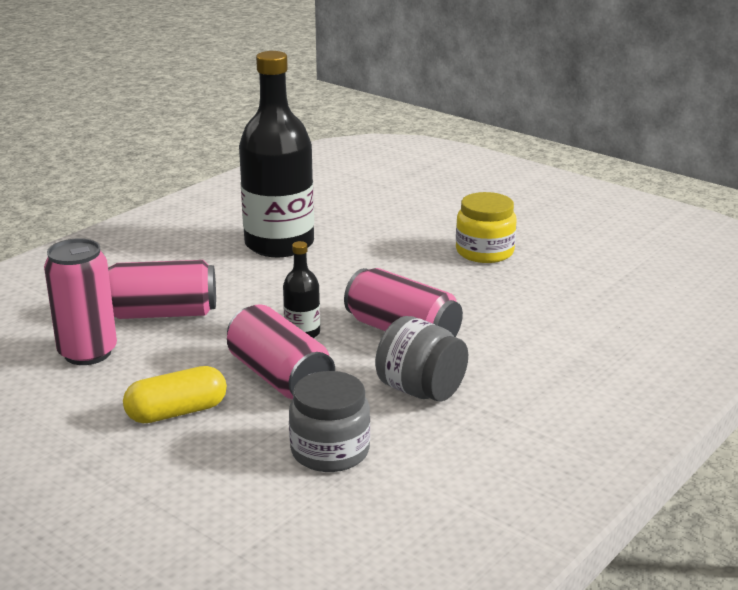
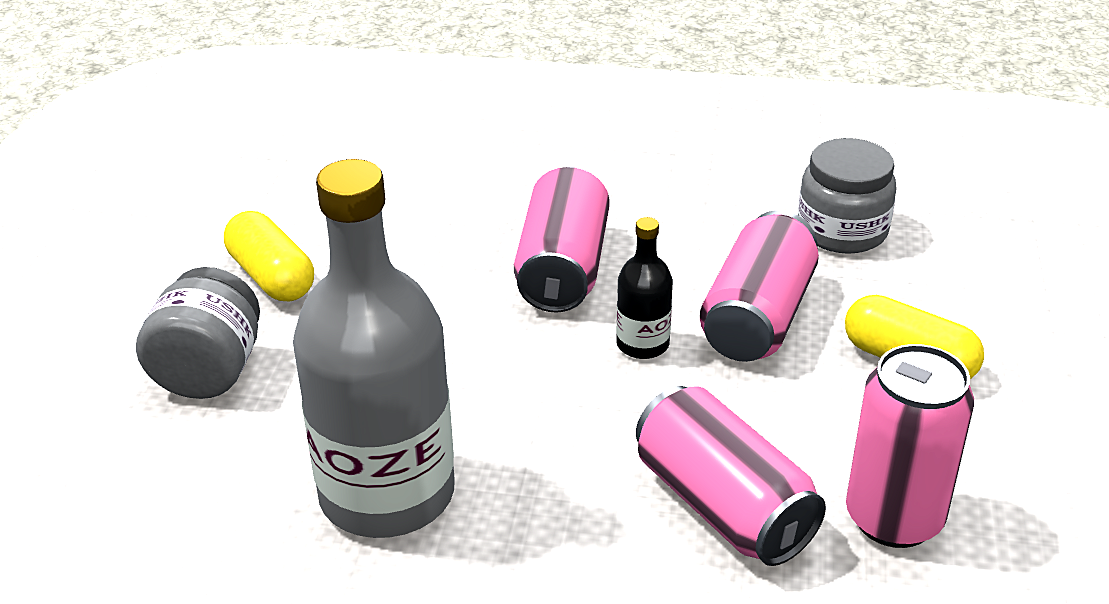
camera: 120 degrees left, 10 degrees up
black bottle [239,51,314,257] -> grey bottle [293,159,455,538]
grey jar [375,316,468,401] -> grey jar moved to [136,267,260,399]
yellow jar [456,192,516,263] -> yellow capsule [224,211,314,301]

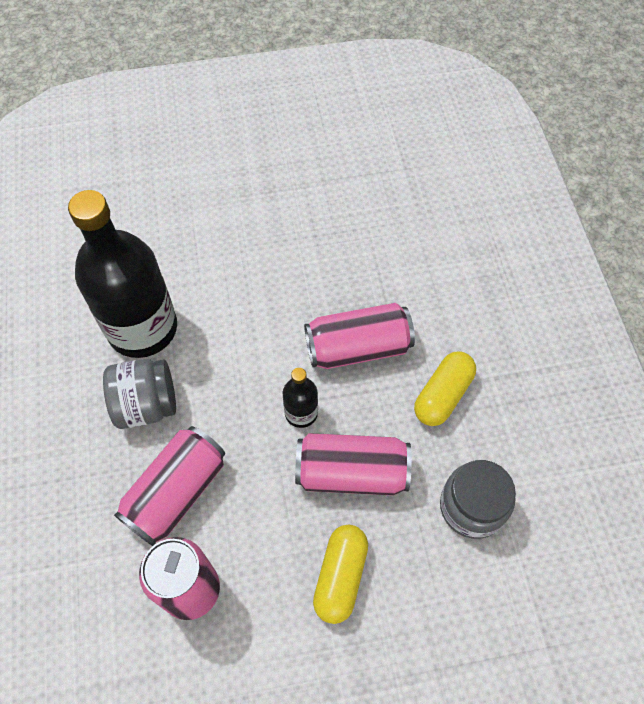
camera: 70 degrees right, 25 degrees up
grey jar [136,267,260,399] -> grey jar moved to [103,359,176,429]
yellow capsule [224,211,314,301] -> yellow capsule moved to [414,351,476,426]
grey bottle [293,159,455,538] -> black bottle [68,190,177,358]

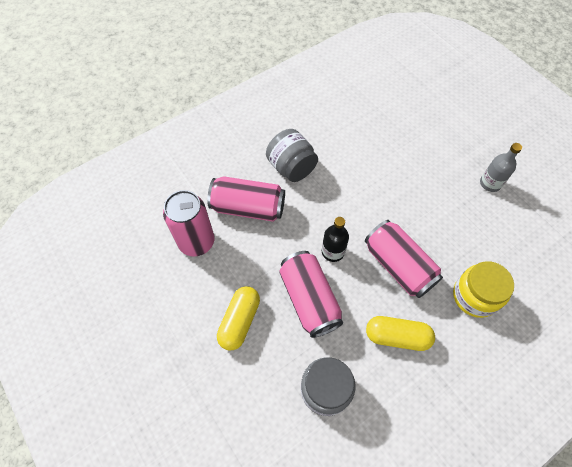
camera: 65 degrees right, 0 degrees up
black bottle [68,190,177,358] -> none
yellow capsule [313,525,368,624] -> yellow capsule turned 60 degrees counterclockwise [217,286,260,350]
none -> yellow jar [453,261,514,318]
none -> grey bottle [480,143,522,192]

